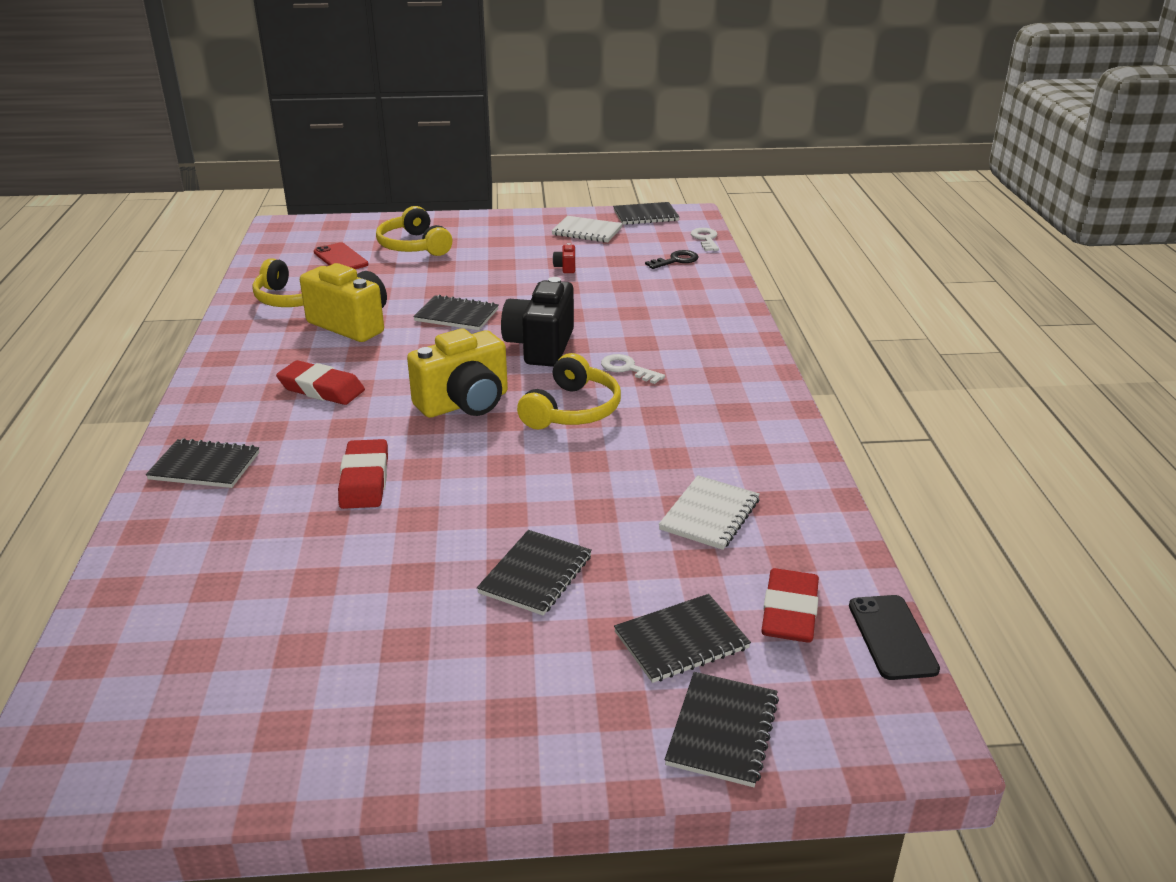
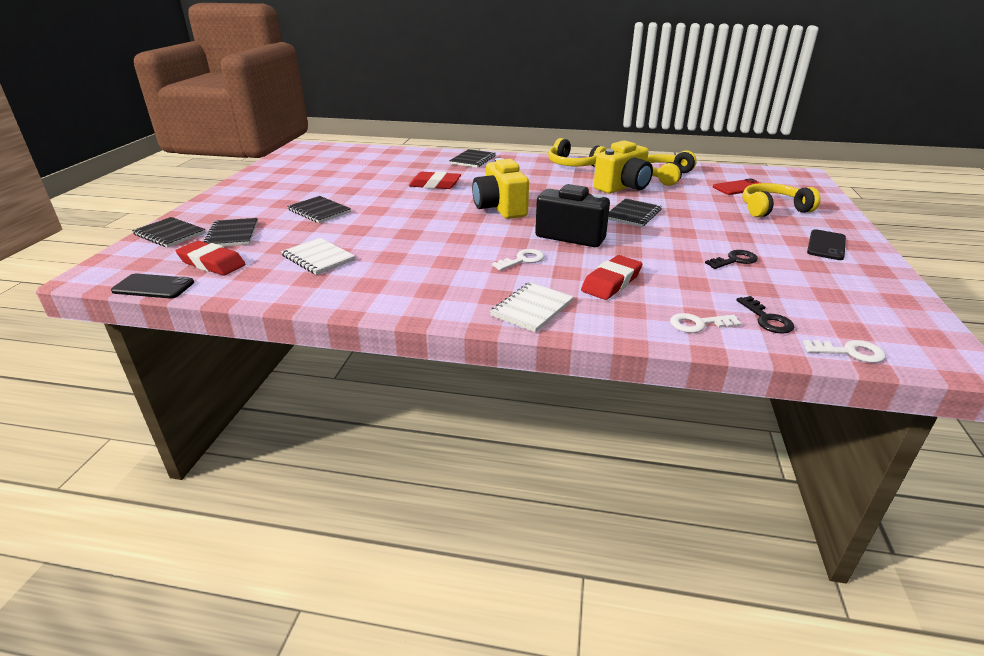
camera: 105 degrees right, 0 degrees up
red eraser [276,360,365,405] -> red eraser moved to [581,255,642,300]
yellow headphones [517,353,621,429] -> yellow headphones moved to [548,138,607,166]
white notebook [552,216,623,242] -> white notebook moved to [490,282,574,332]
red camera [553,243,575,273] -> black key [705,250,758,269]
black notebook [613,202,680,225] -> none
none -> white key [670,313,742,333]
none -> black phone [807,229,846,260]

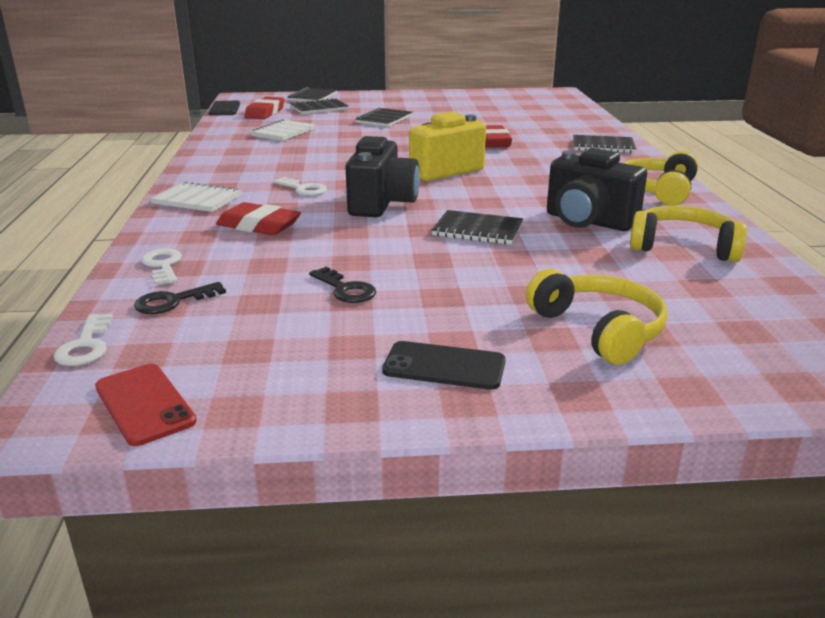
camera: 75 degrees right, 5 degrees down
yellow camera [594,140,653,193] -> black camera [547,148,647,231]
red phone [713,178,760,195] -> red phone moved to [95,364,197,446]

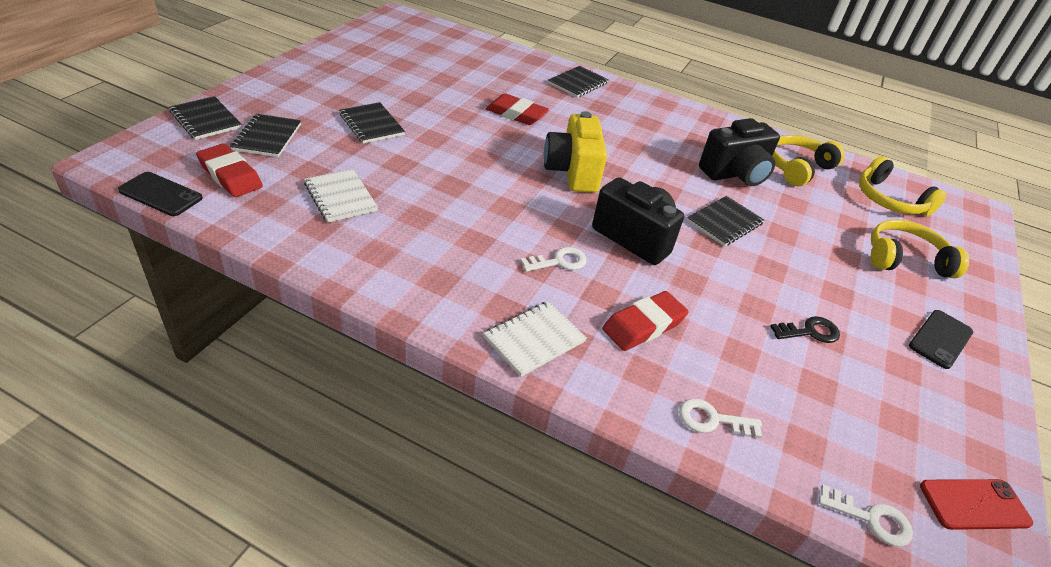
camera: 65 degrees left, 15 degrees up
black key [134,282,226,314] -> none
yellow headphones [623,151,698,206] -> yellow headphones moved to [859,156,947,216]

